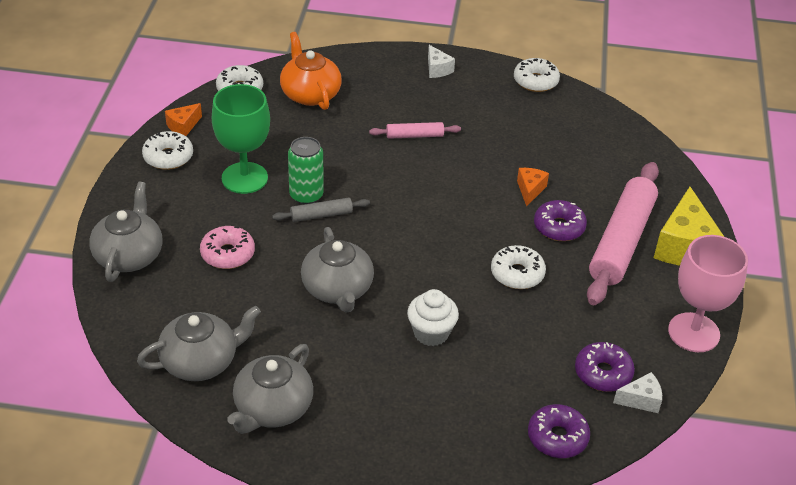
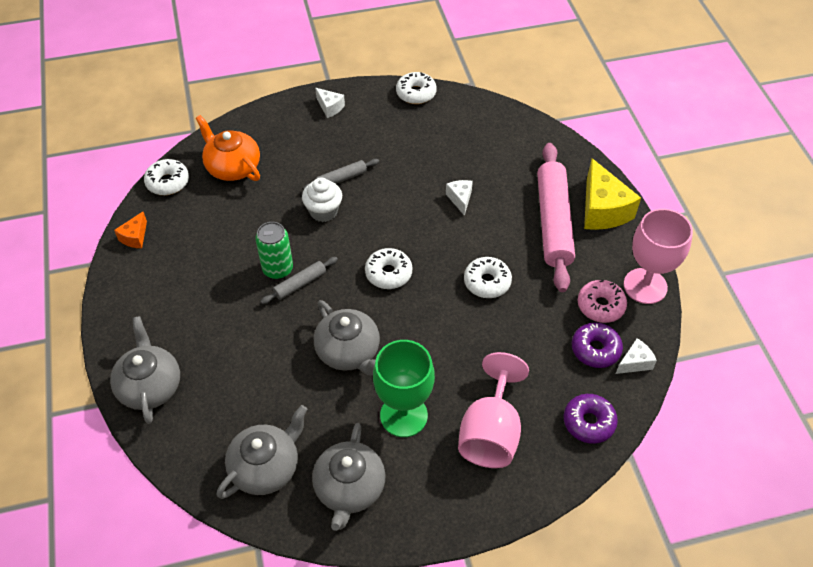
camera: 20 degrees left, 10 degrees up
white donut [142,131,193,170] -> white donut moved to [365,248,412,289]
pink donut [200,226,255,269] -> pink donut moved to [578,280,627,323]
green goblet [212,84,270,194] -> green goblet moved to [373,340,435,437]
pink rolling pin [369,122,461,139] -> grey rolling pin [303,159,379,190]
white cupcake [407,289,459,346] -> white cupcake moved to [302,178,342,222]
orange cheese [517,168,549,207] -> white cheese [446,180,473,216]
purple donut [534,200,587,241] -> none
none -> pink goblet [458,352,529,468]

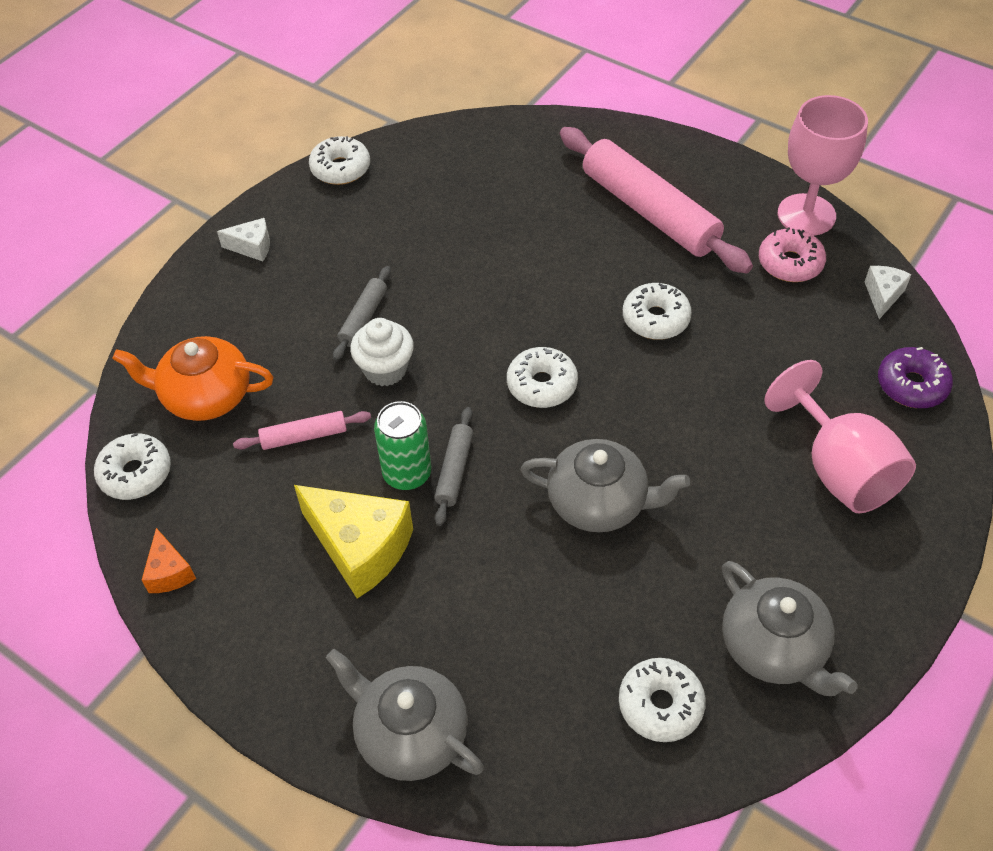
camera: 40 degrees left, 0 degrees up
grey teapot [217,405,308,499] -> white donut [619,658,706,742]
green goblet [373,340,435,437] -> none
white cheese [446,180,473,216] -> none
purple donut [572,322,623,368] -> none
yellow cheese [584,158,641,230] -> yellow cheese moved to [294,485,413,598]
none -> pink rolling pin [233,411,371,450]

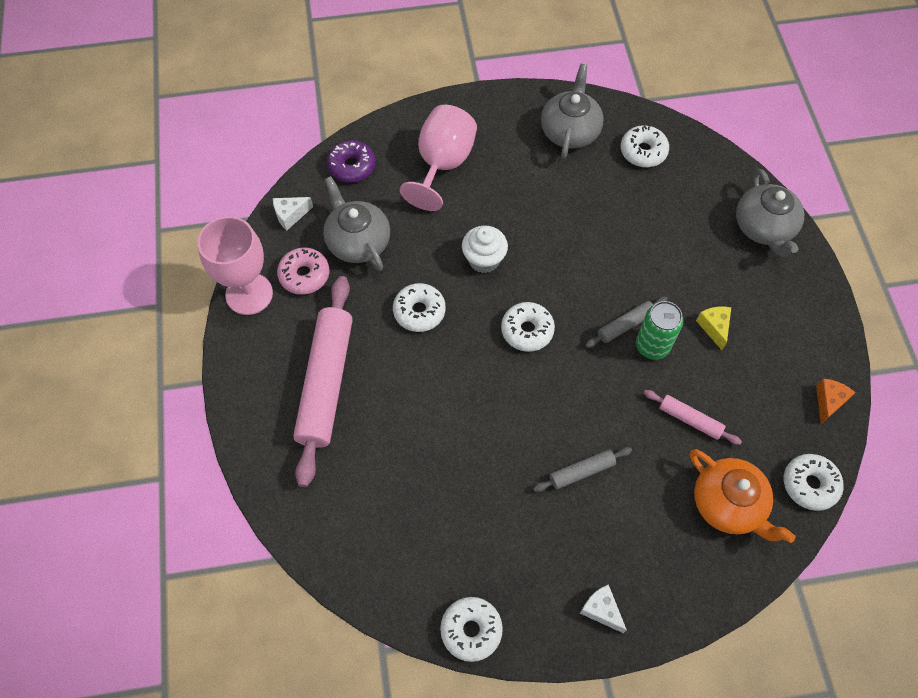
camera: 135 degrees left, 10 degrees up
yellow cheese [294,485,413,598] -> yellow cheese [696,307,731,350], size x0.50
white cupcake [350,318,414,386] -> white cupcake moved to [462,226,508,273]
grey teapot [521,439,690,532] -> grey teapot moved to [323,176,390,271]

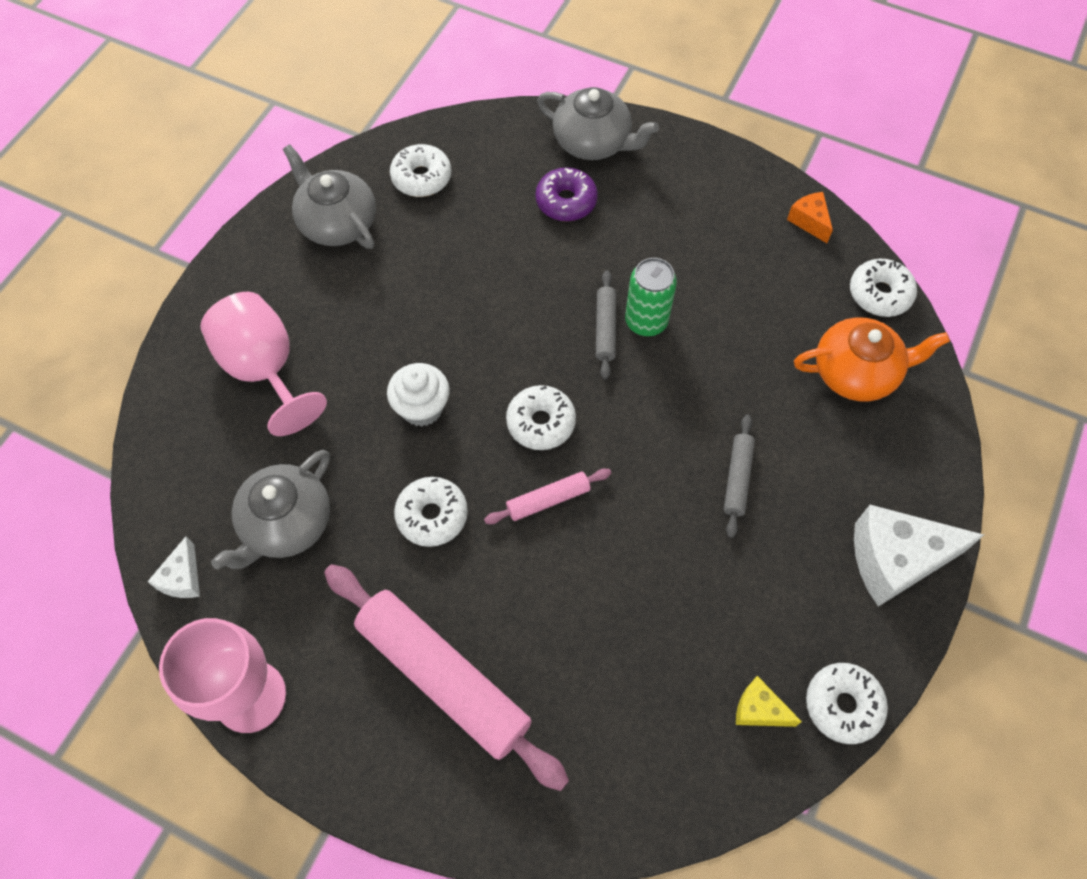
camera: 55 degrees left, 0 degrees up
pink donut [277,247,330,295] -> none
grey teapot [323,176,390,271] -> grey teapot turned 60 degrees counterclockwise [211,450,330,569]
purple donut [327,140,376,183] -> purple donut moved to [536,168,598,221]
white cheese [580,584,627,633] -> white cheese [854,505,984,607], size x1.98
pink rolling pin [644,390,742,445] -> pink rolling pin moved to [484,469,611,524]
yellow cheese [696,307,731,350] -> yellow cheese moved to [736,676,802,727]

